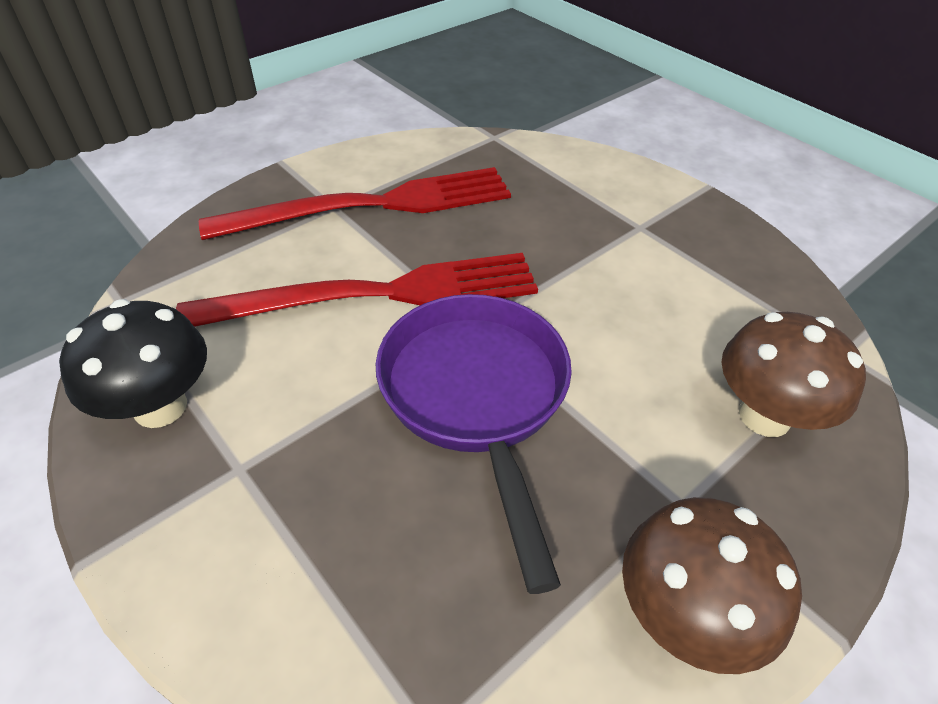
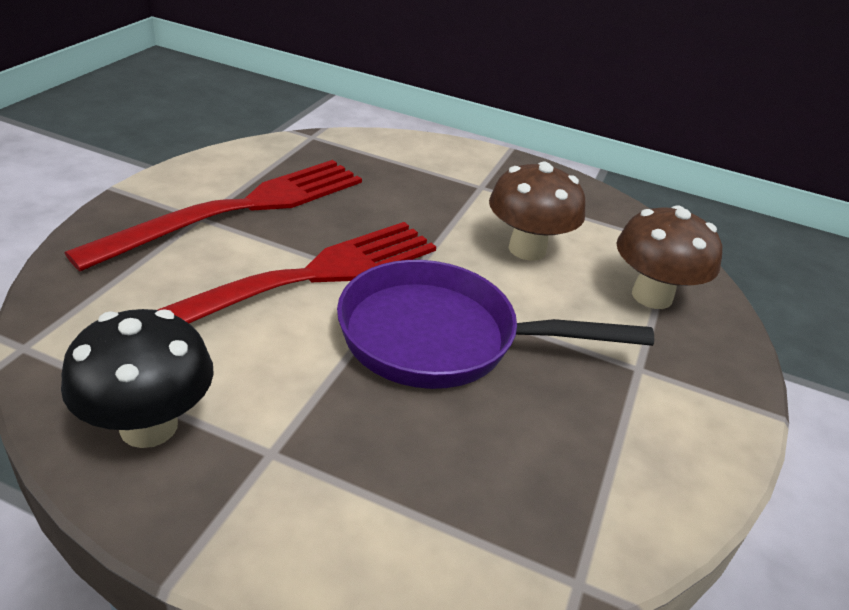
camera: 30 degrees left, 10 degrees down
purple pan [376,294,572,594] -> purple pan turned 45 degrees counterclockwise [337,260,654,389]
brown mushroom [622,497,802,674] -> brown mushroom moved to [489,162,586,261]

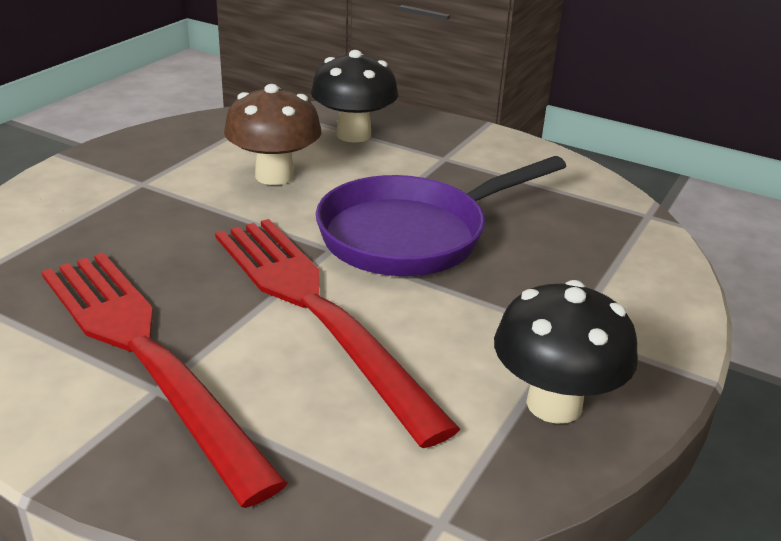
camera: 80 degrees left, 5 degrees down
purple pan [337,260,654,389] -> purple pan turned 45 degrees clockwise [316,156,566,276]
brown mushroom [616,205,722,309] -> black mushroom [311,50,398,143]

